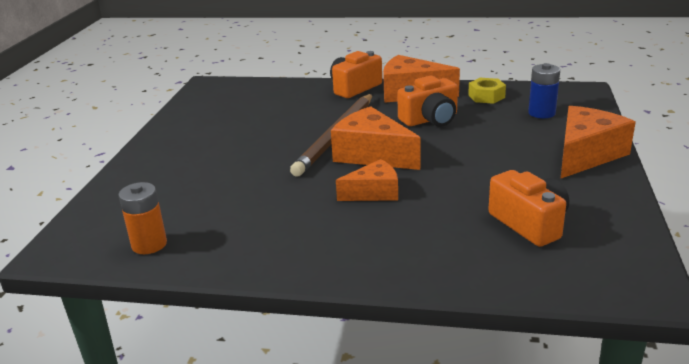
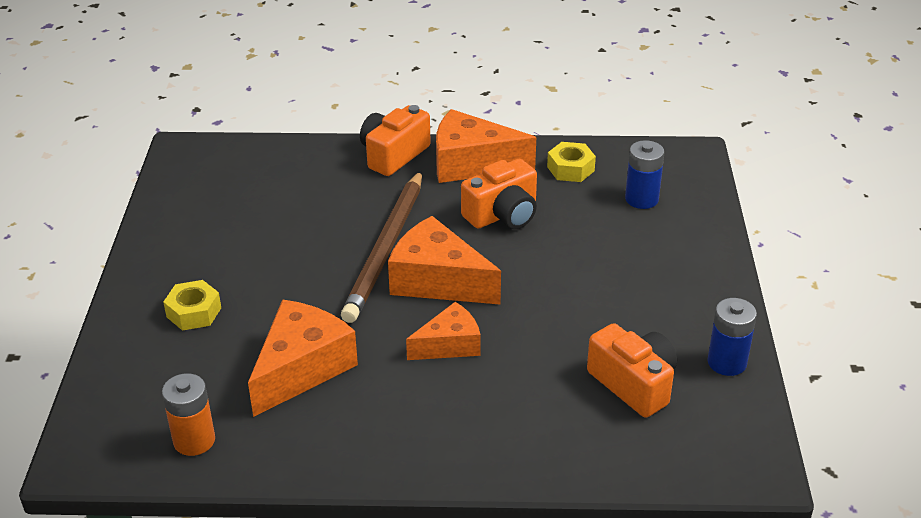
camera: 10 degrees left, 10 degrees up
orange cheese [561,106,636,178] -> orange cheese moved to [248,300,358,417]
none -> yellow nut [163,280,221,331]
none -> blue battery [707,298,757,376]

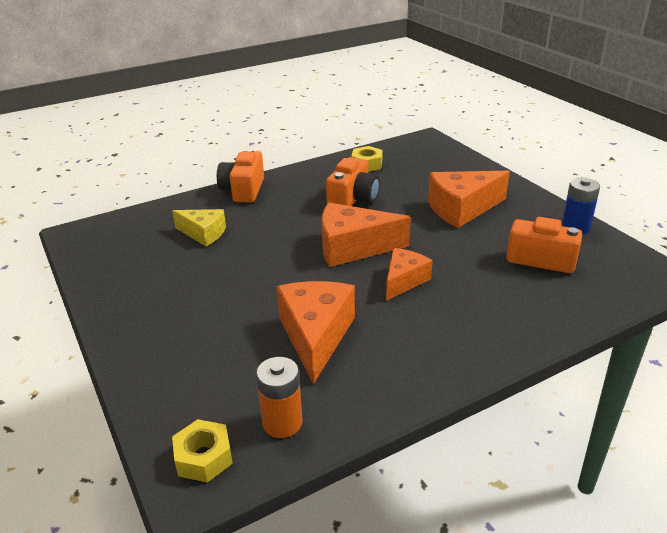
camera: 30 degrees left, 5 degrees down
yellow nut [163,280,221,331] -> yellow nut moved to [172,419,233,483]
brown pencil [341,170,422,323] -> none
orange cheese [436,109,536,183] -> orange cheese moved to [428,171,510,228]
blue battery [625,140,664,209] -> none
none -> yellow cheese [172,209,226,246]

